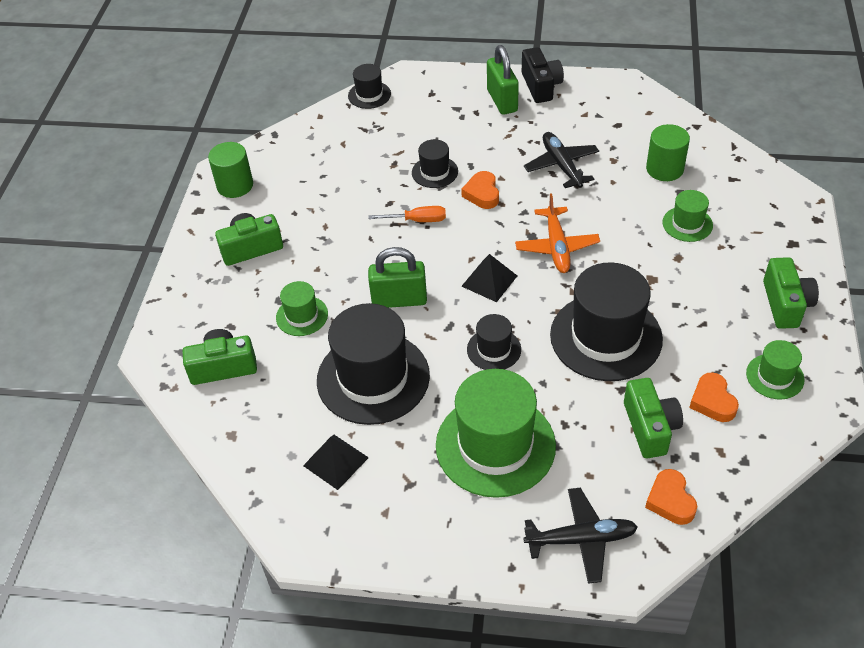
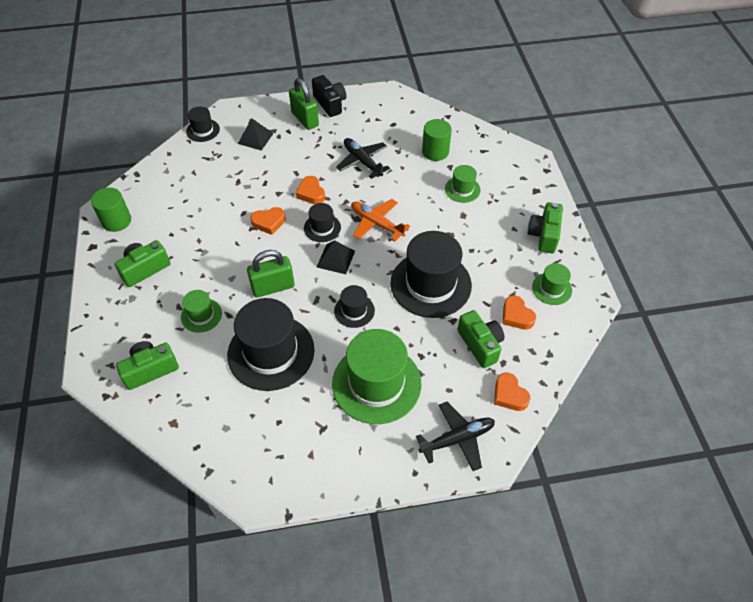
camera: 20 degrees left, 5 degrees up
black pyramid [303,435,369,490] -> black pyramid moved to [238,119,274,151]
orange screwdriver [368,206,446,222] -> orange heart [250,207,285,235]
black hat [412,139,458,188] -> black hat moved to [304,203,341,242]
orange plane [515,193,600,273] -> orange plane turned 150 degrees clockwise [351,199,410,241]
green camera [763,257,819,329] -> green camera turned 150 degrees counterclockwise [528,202,563,253]

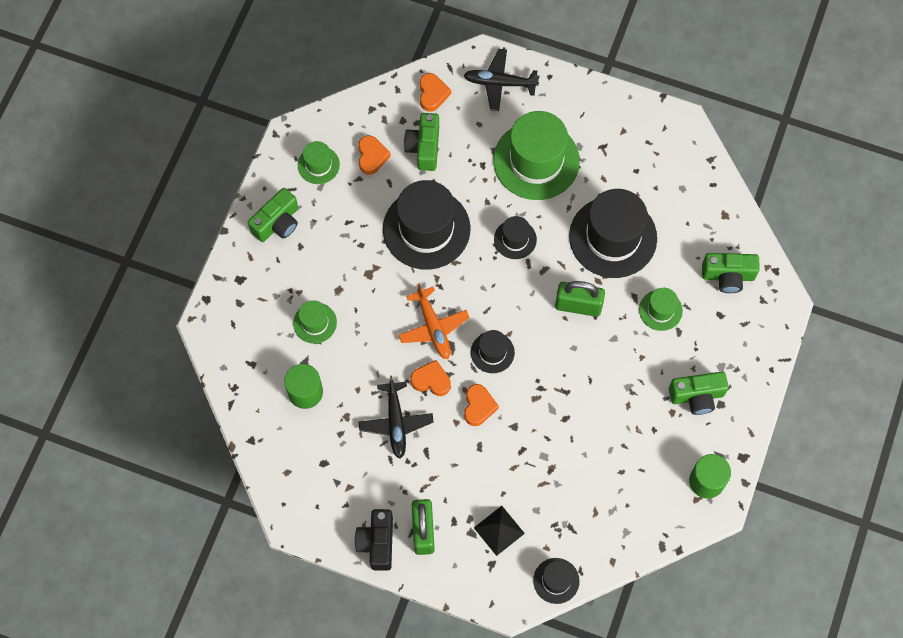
camera: 150 degrees left, 15 degrees up
orange heart [250,207,285,235] -> orange heart moved to [410,360,451,396]
black pyramid [317,240,355,274] -> none

